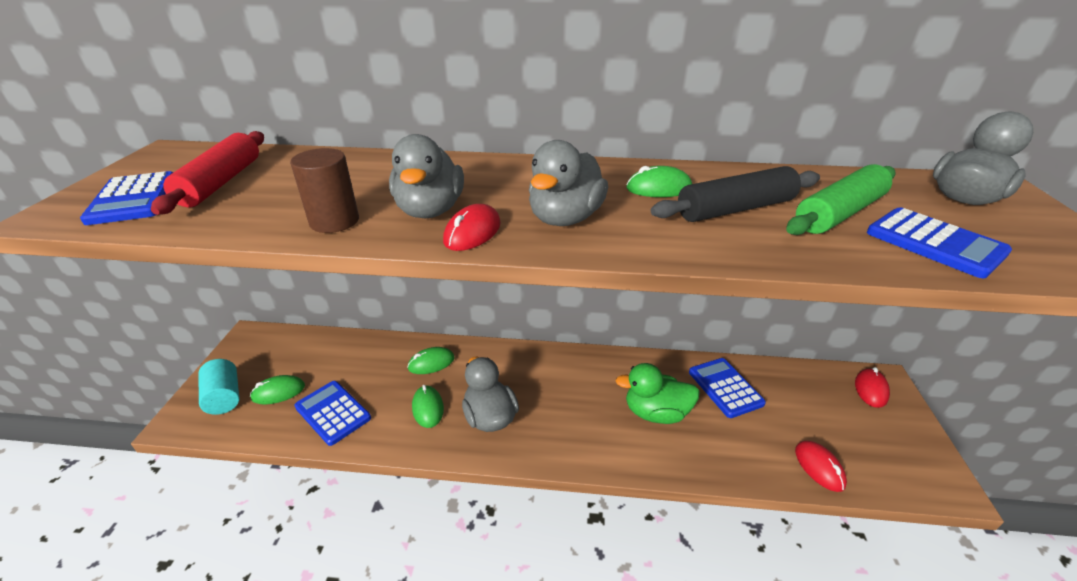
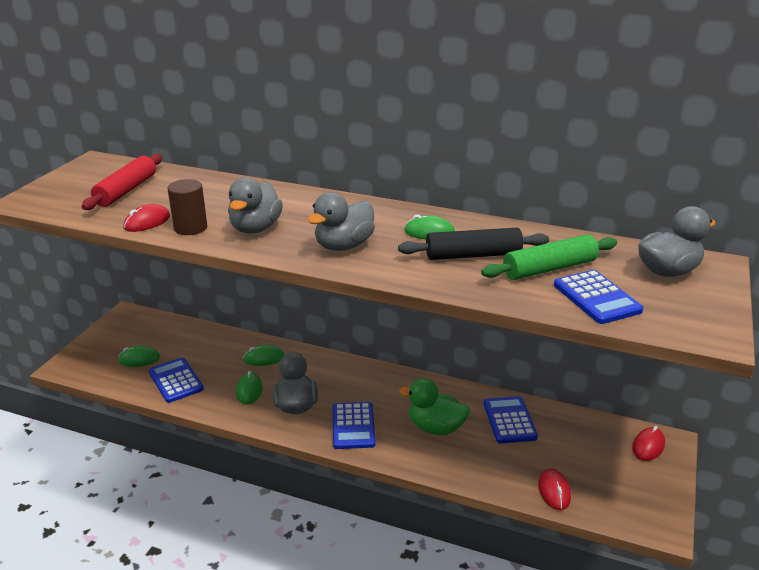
camera: 15 degrees right, 5 degrees down
blue calculator [80,171,174,225] -> blue calculator moved to [333,402,376,449]
turquoise cylinder [198,359,239,415] -> none
red mouse [443,204,501,251] -> red mouse moved to [124,204,170,232]

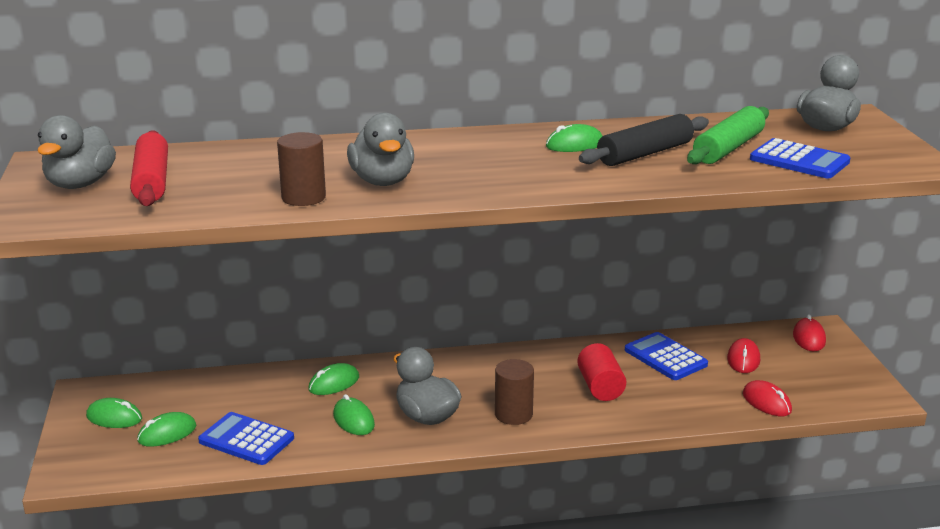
camera: 30 degrees left, 5 degrees down
red mouse [124,204,170,232] -> red mouse moved to [727,338,760,373]
grey duck [307,192,375,251] -> grey duck moved to [38,115,116,189]
blue calculator [333,402,376,449] -> brown cylinder [495,359,534,425]
green duck [399,378,470,435] -> red cylinder [577,343,626,401]
none -> green mouse [86,398,142,428]

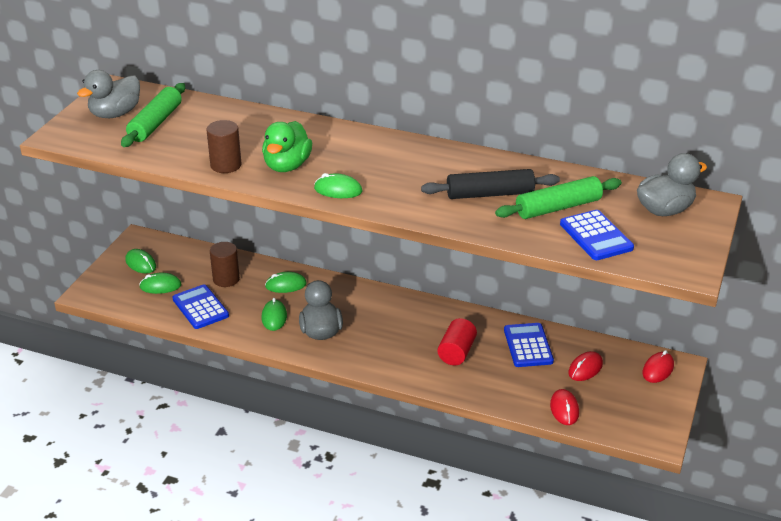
camera: 30 degrees right, 10 degrees up
red rolling pin [130,130,168,206] -> green rolling pin [121,83,185,147]
grey duck [347,113,414,186] -> green duck [262,121,312,172]
brown cylinder [495,359,534,425] -> brown cylinder moved to [210,242,240,287]
green mouse [546,124,603,152] -> green mouse moved to [314,173,362,198]

